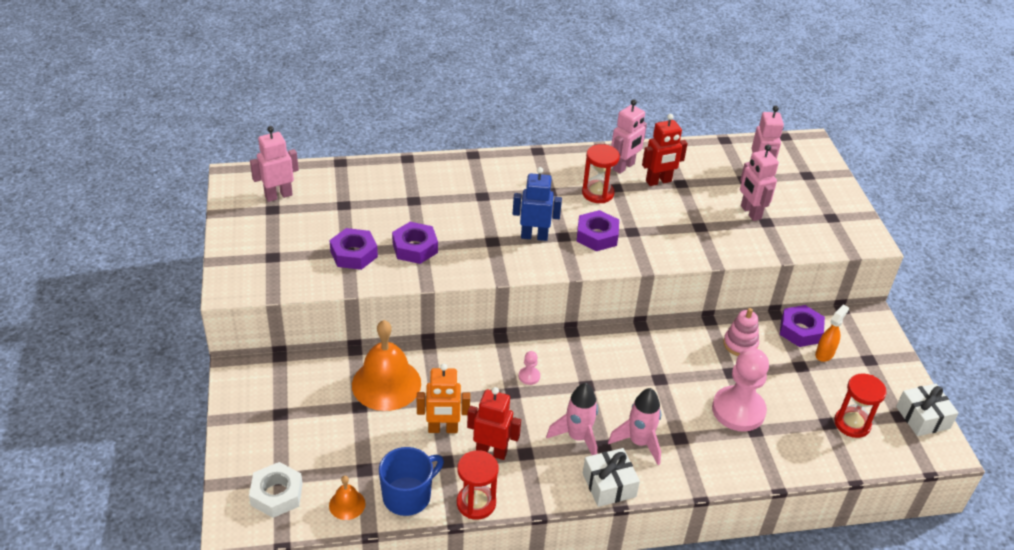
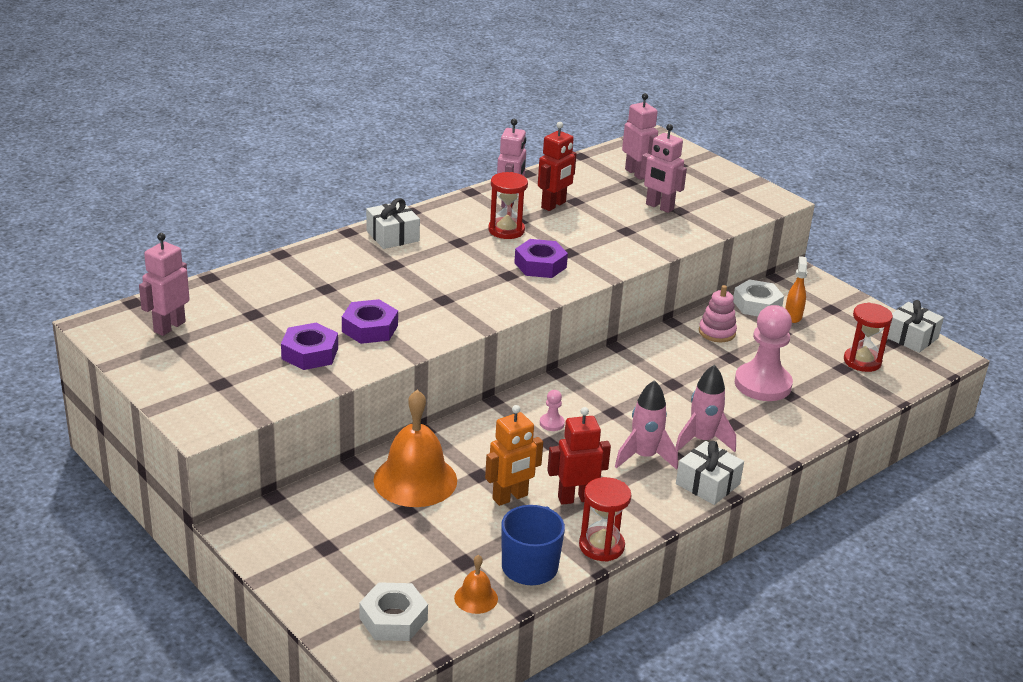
camera: 30 degrees left, 10 degrees down
blue robot [513,167,562,241] -> none
purple nut [780,305,825,347] -> white nut [733,279,784,316]
none -> white gift [366,198,420,249]

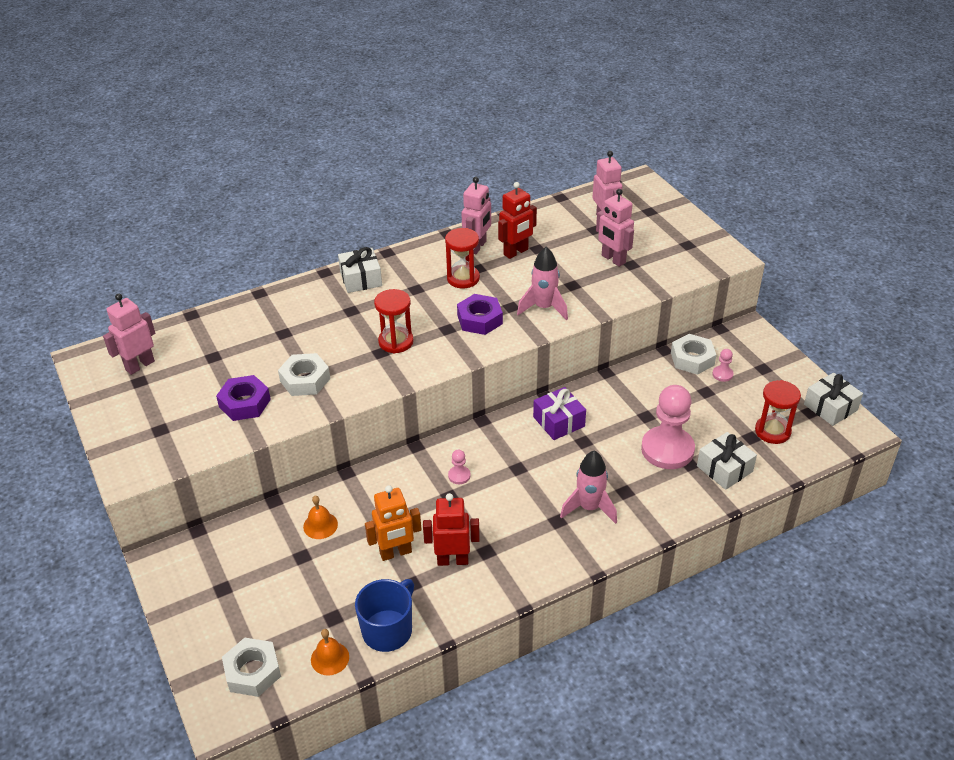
camera: 15 degrees right, 10 degrees up
purple nut [342,299,398,344] -> white nut [278,353,330,396]
orange bell [373,390,457,507] -> orange bell [303,496,338,539], size x0.47
red hourglass [579,477,631,562] -> red hourglass moved to [374,289,414,354]
pink rocket [615,380,678,470] -> pink rocket moved to [517,247,568,320]
white gift [676,441,744,505] -> white gift moved to [697,432,757,490]
pink stacking toy [699,285,737,342] -> none
orange spray bottle [785,256,807,323] -> pink pawn [712,349,733,382]
none -> purple gift [533,387,586,440]

